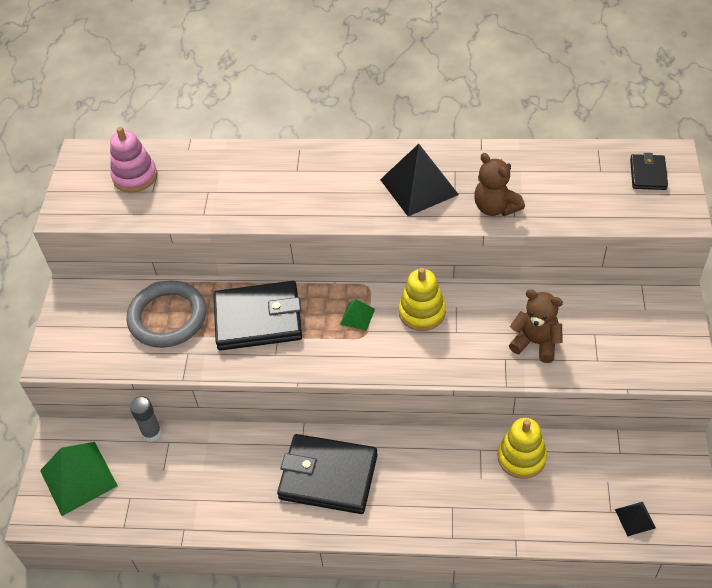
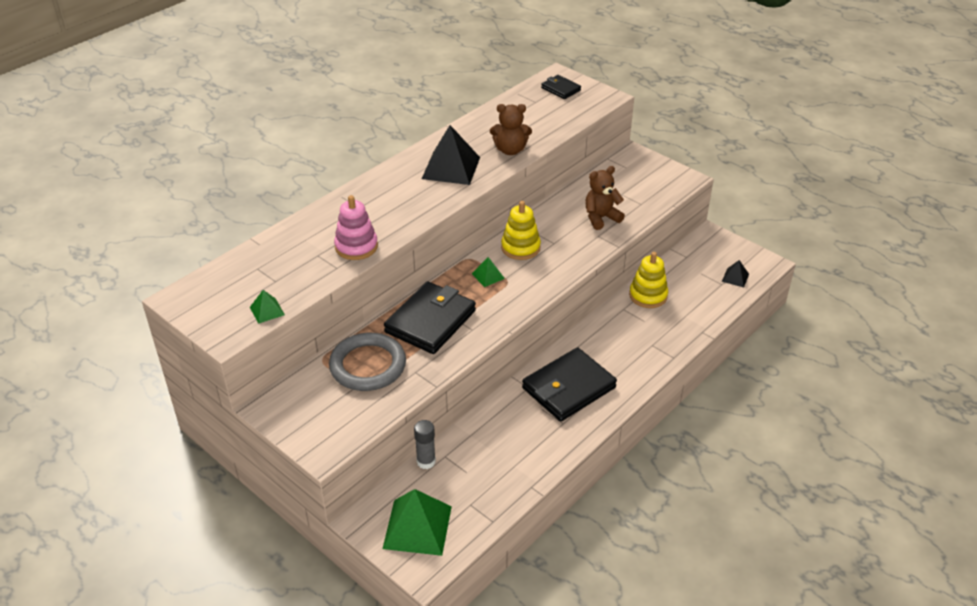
camera: 55 degrees left, 10 degrees down
pink stacking toy [110,127,157,193] -> pink stacking toy moved to [334,195,378,260]
none -> green pyramid [250,290,285,324]

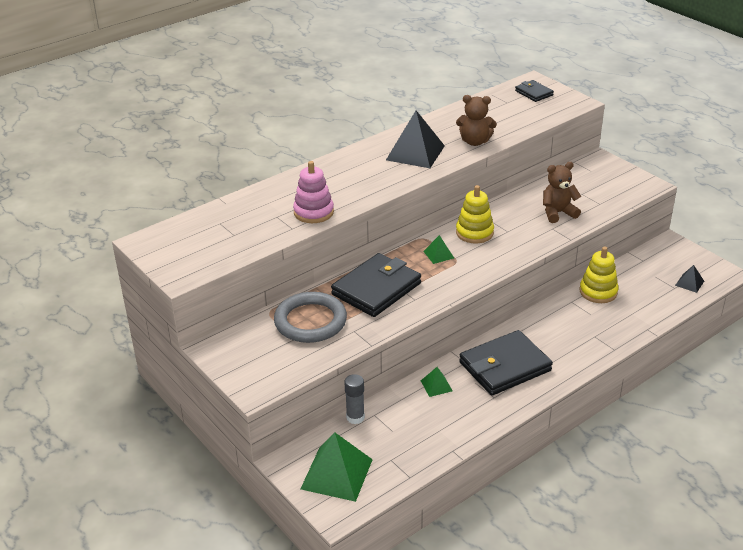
camera: 10 degrees right, 5 degrees down
green pyramid [250,290,285,324] -> green pyramid moved to [421,367,453,397]

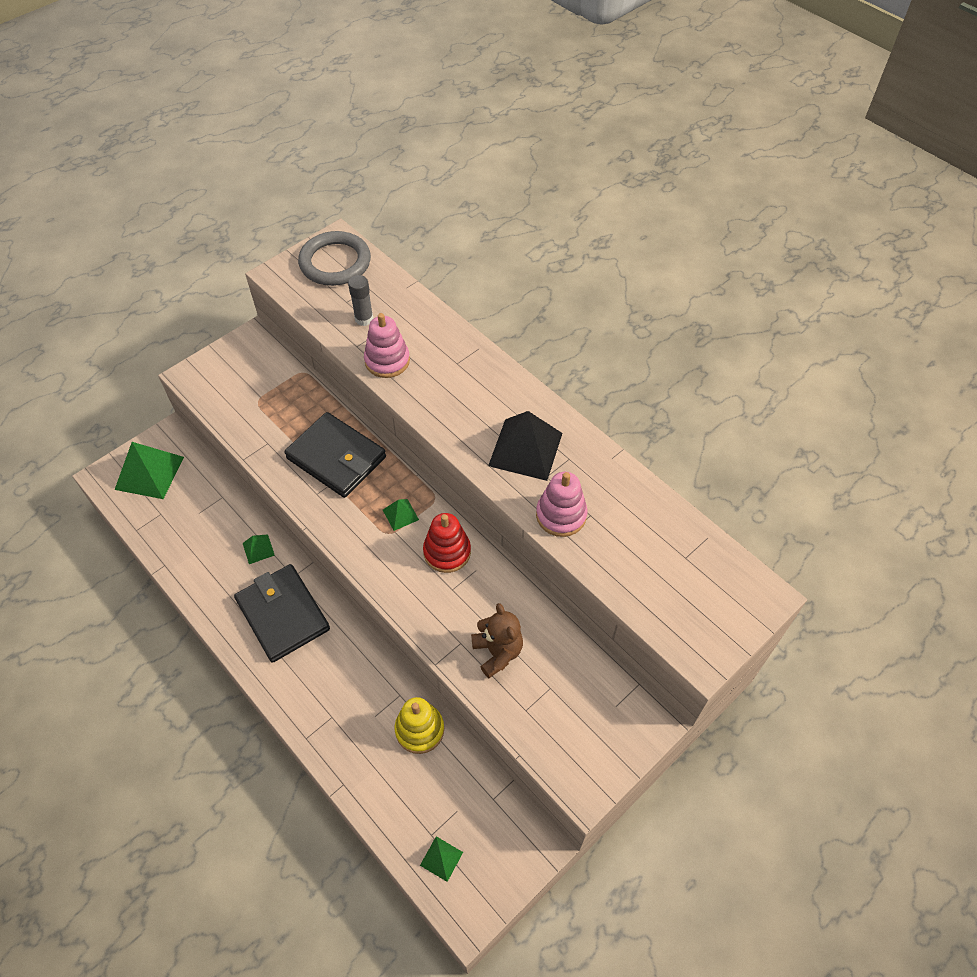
camera: 85 degrees right, 20 degrees up
grey ring [274,292,347,343] -> grey ring moved to [298,231,371,286]
grey glue stick [345,374,365,424] -> grey glue stick moved to [348,275,373,326]
brown teddy bear [456,95,497,146] -> pink stacking toy [536,472,587,537]
yellow stacking toy [456,185,494,243] -> red stacking toy [423,513,471,573]
black wallet [515,80,554,102] -> none
black pyramid [675,265,704,293] -> green pyramid [420,836,463,882]

